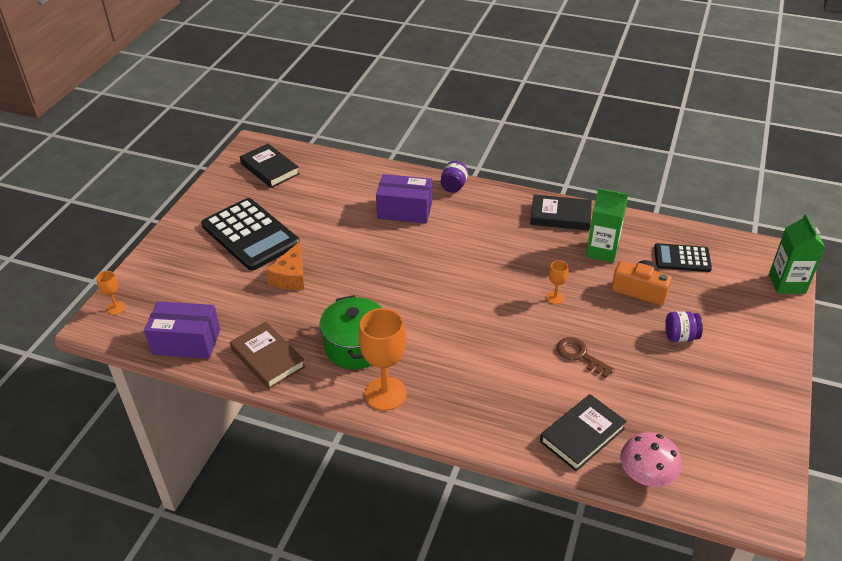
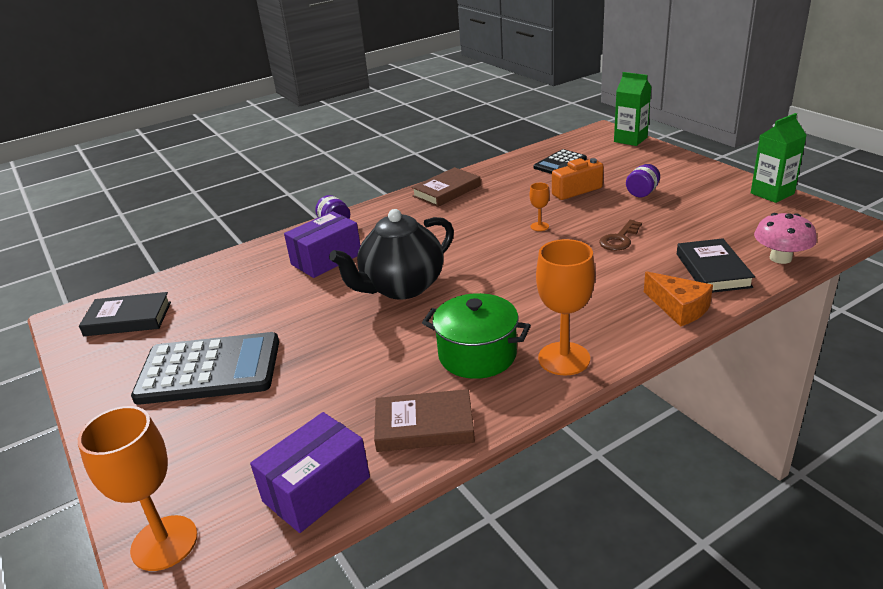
camera: 50 degrees left, 10 degrees down
orange goblet [96,271,126,315] -> orange goblet [78,406,198,571], size x2.12
orange cheese [266,241,304,290] -> orange cheese moved to [644,271,713,327]
black book [530,194,592,231] -> brown book [411,167,481,207]
brown key [557,337,615,378] -> brown key turned 45 degrees counterclockwise [599,220,642,251]
green carton [586,188,628,263] -> green carton moved to [751,113,807,203]
none -> black teapot [329,209,454,300]

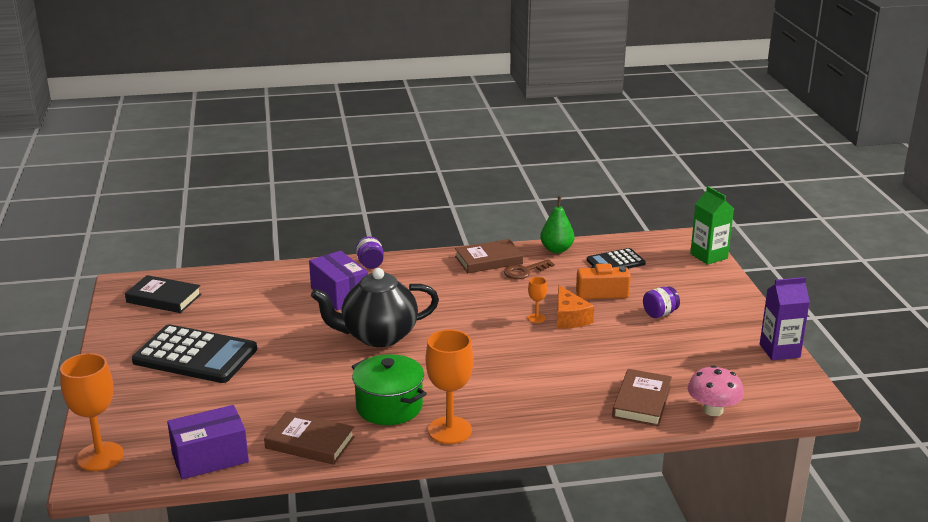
camera: 20 degrees right, 5 degrees down
purple box [284,211,361,278] -> purple box turned 75 degrees clockwise [309,251,368,311]
brown key [599,220,642,251] -> brown key moved to [504,259,554,279]
orange cheese [644,271,713,327] -> orange cheese moved to [557,285,594,329]
black book [677,238,755,293] -> brown book [612,369,672,426]
green carton [751,113,807,203] -> purple carton [760,277,810,360]
none -> green pear [540,196,574,253]

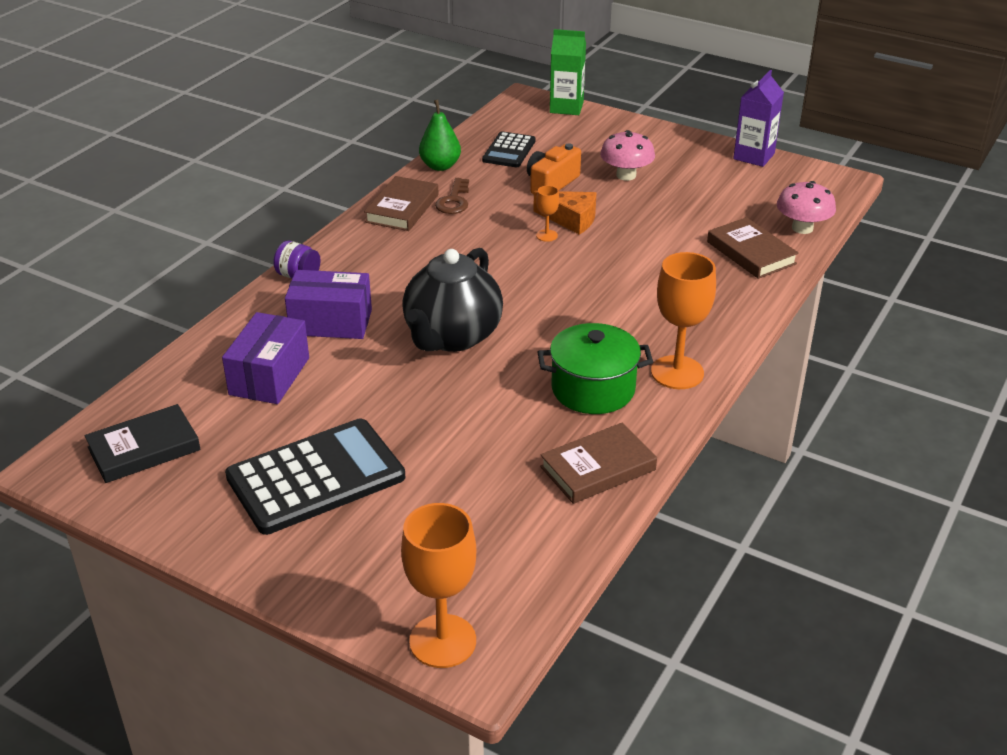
camera: 50 degrees left, 10 degrees up
purple box [167,405,249,479] -> purple box moved to [222,312,309,404]
purple jar [643,286,680,318] -> pink mushroom [600,130,655,181]

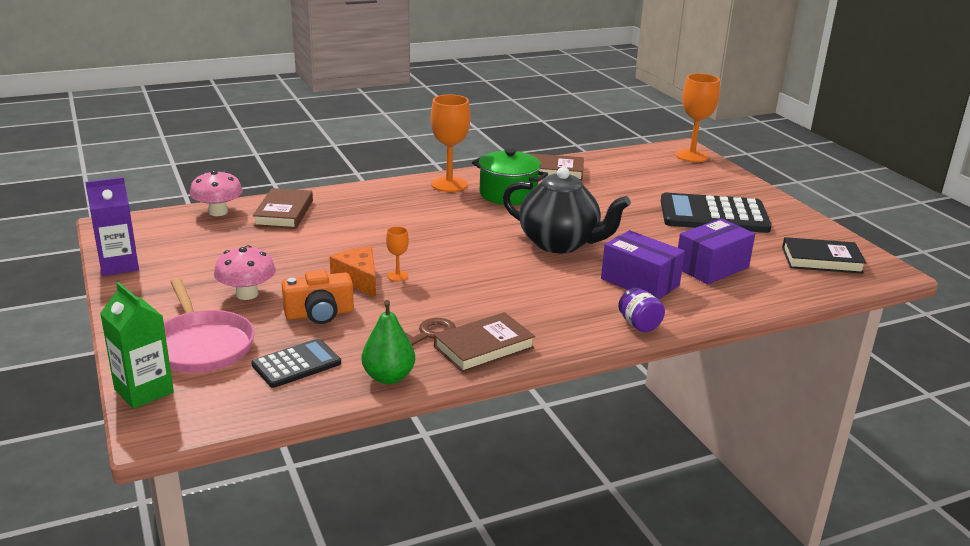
camera: 145 degrees left, 10 degrees down
black teapot [402,248,503,352] -> black teapot turned 60 degrees clockwise [503,167,631,253]
none -> pink pan [164,278,255,373]

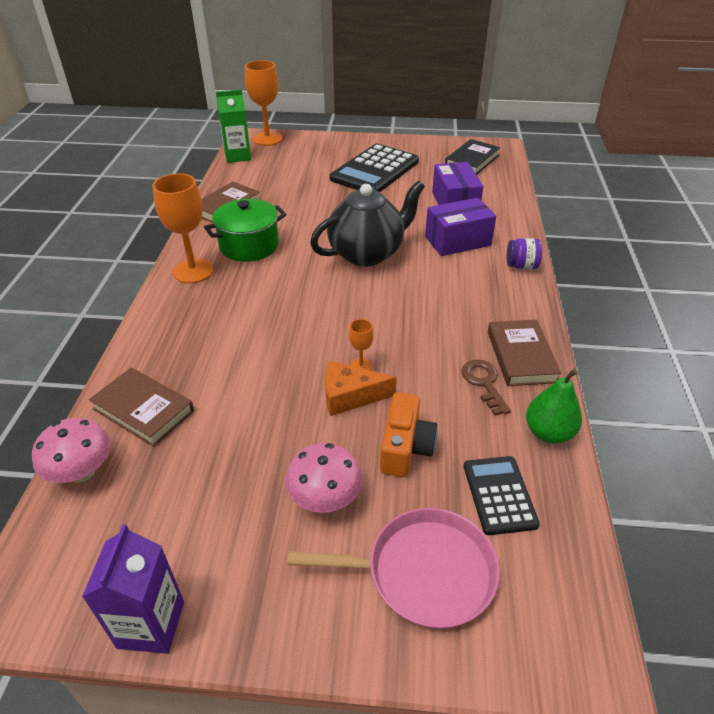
camera: 60 degrees left, 15 degrees up
green carton [100,282,174,409] -> green carton moved to [216,90,251,163]

